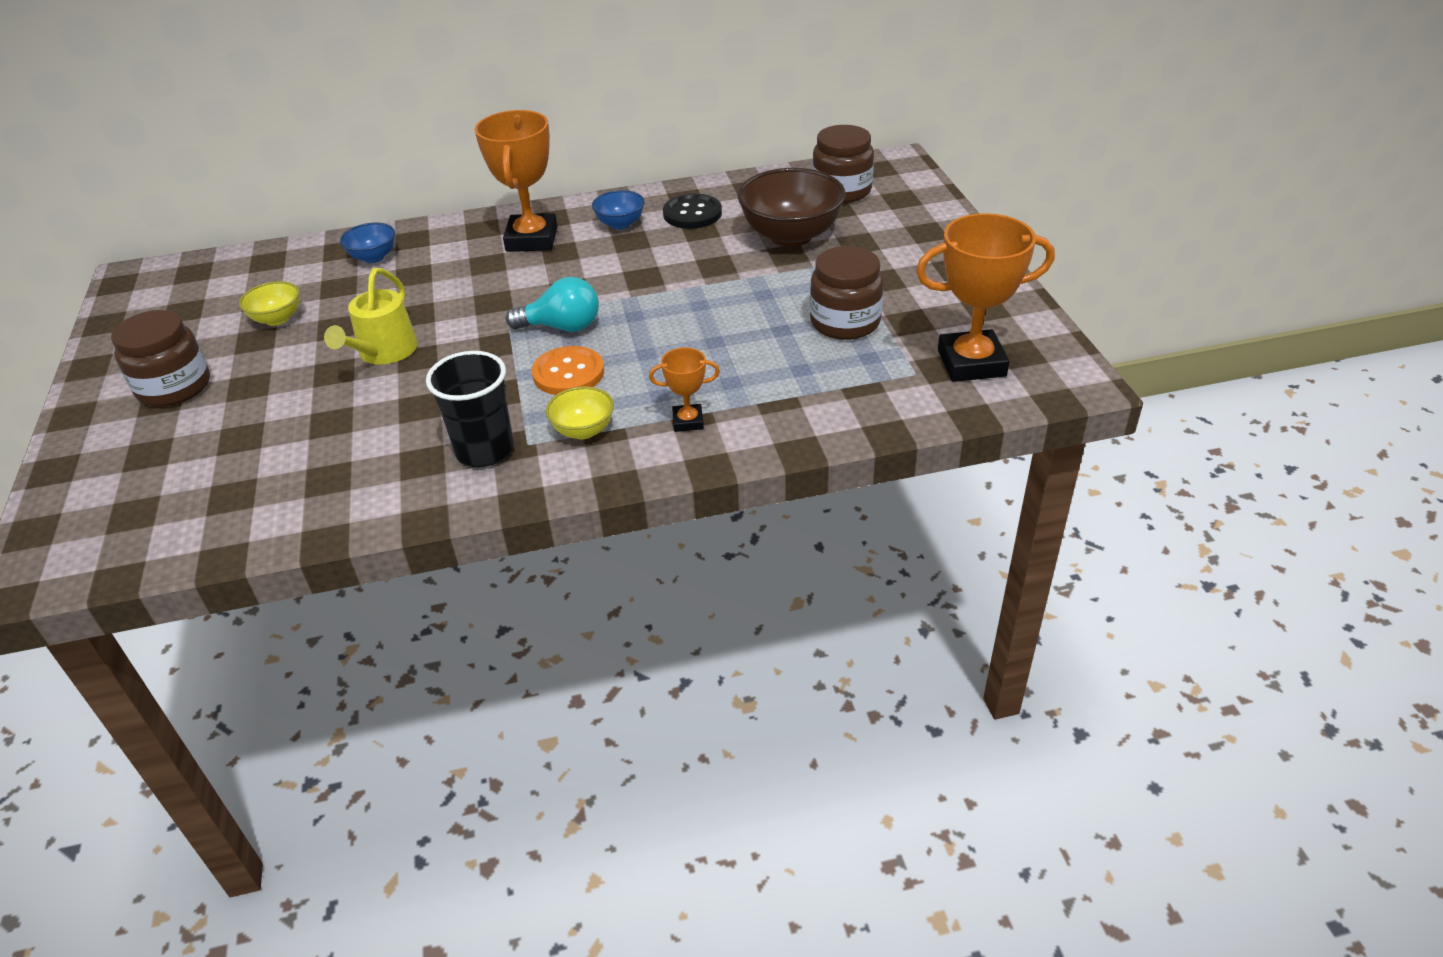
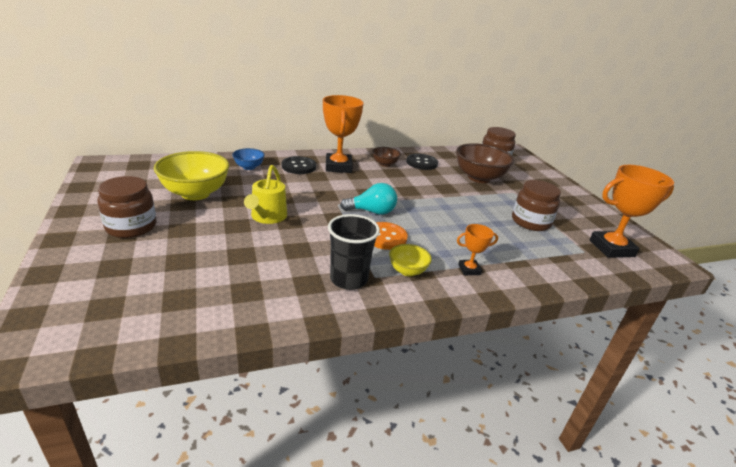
camera: 10 degrees left, 10 degrees down
yellow bowl [239,281,299,326] -> yellow bowl [154,151,229,200], size x1.96
blue bowl [592,190,645,229] -> brown bowl [372,147,401,167]
none -> black button [282,156,316,174]

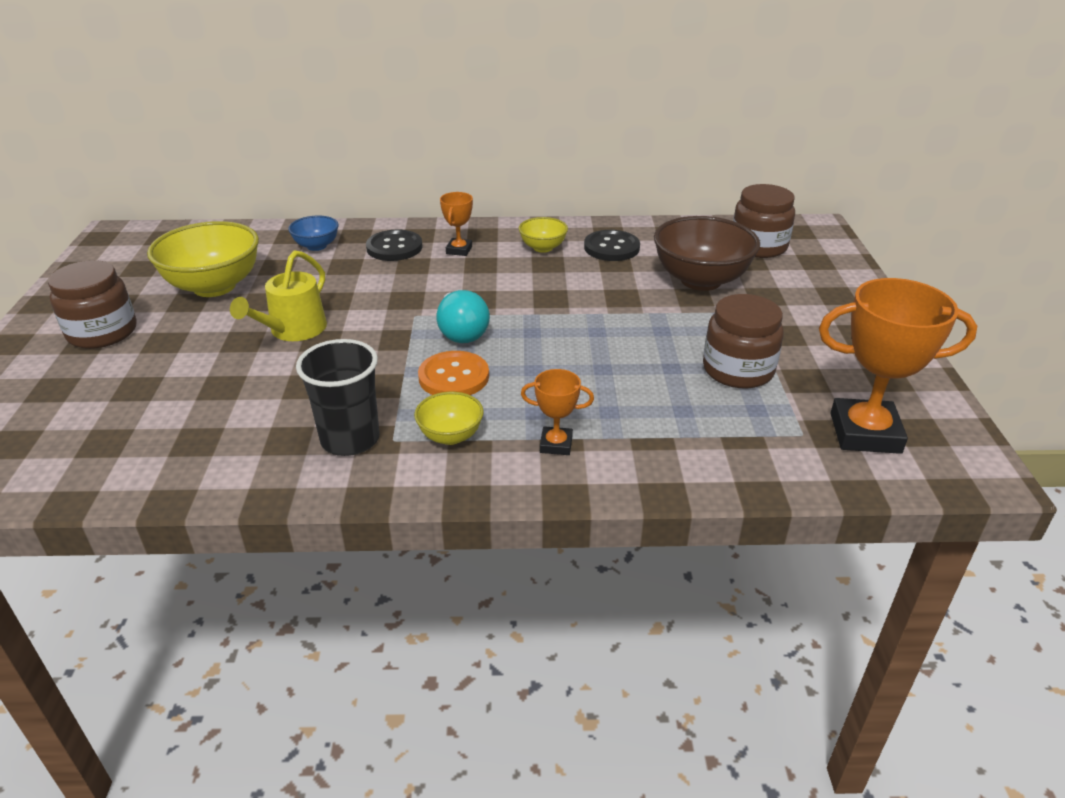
camera: 20 degrees right, 5 degrees up
orange trophy [323,95,364,173] -> orange trophy [440,192,473,256], size x0.50
turquoise light bulb [340,183,397,215] -> turquoise light bulb turned 60 degrees clockwise [437,290,490,343]
brown bowl [372,147,401,167] -> yellow bowl [519,217,568,253]

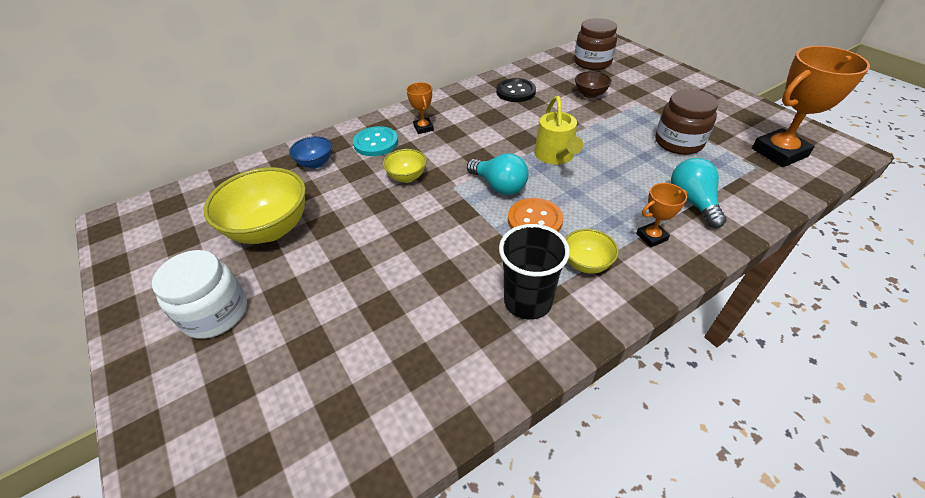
camera: 30 degrees left, 10 degrees up
brown jar [48,260,136,349] -> white jar [152,250,247,339]
yellow watering can [230,251,327,341] -> yellow watering can moved to [534,96,583,165]
black button [366,230,423,261] -> turquoise button [353,126,398,156]
yellow bowl [519,217,568,253] -> yellow bowl moved to [383,149,426,183]
brown bowl [654,216,760,291] -> brown bowl [575,71,612,98], size x0.51
none -> turquoise light bulb [671,158,726,228]

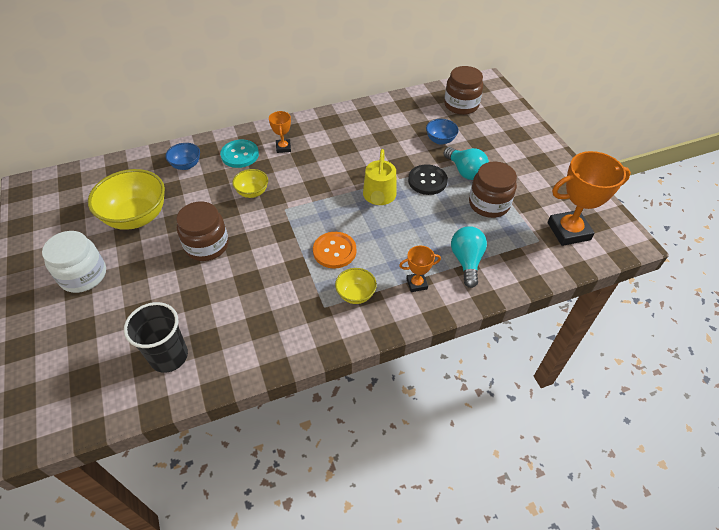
camera: 10 degrees right, 5 degrees up
turquoise light bulb [467,153,529,195] -> turquoise light bulb moved to [444,147,489,180]
black button [496,78,536,102] -> black button moved to [408,164,448,195]
black cup [499,224,570,320] -> black cup moved to [124,302,188,373]
brown bowl [575,71,612,98] -> blue bowl [426,119,459,145]
none -> brown jar [176,201,229,261]

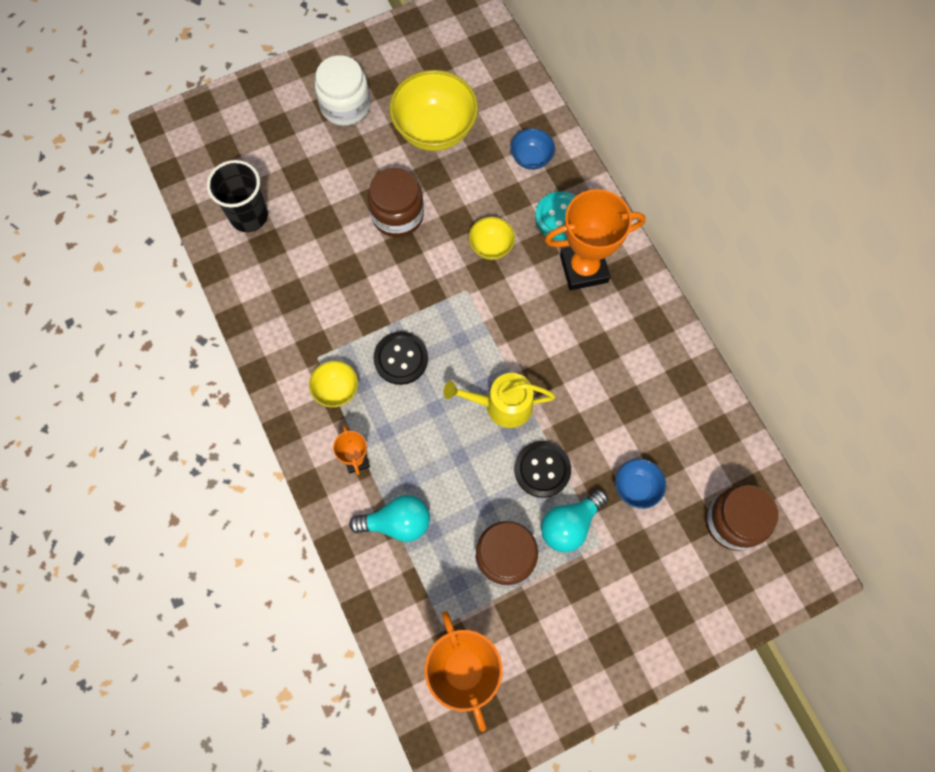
camera: 85 degrees right, 20 degrees up
orange trophy [269,111,291,153] -> orange trophy [545,189,645,290], size x2.00
orange button [313,232,356,268] -> black button [373,331,428,385]

